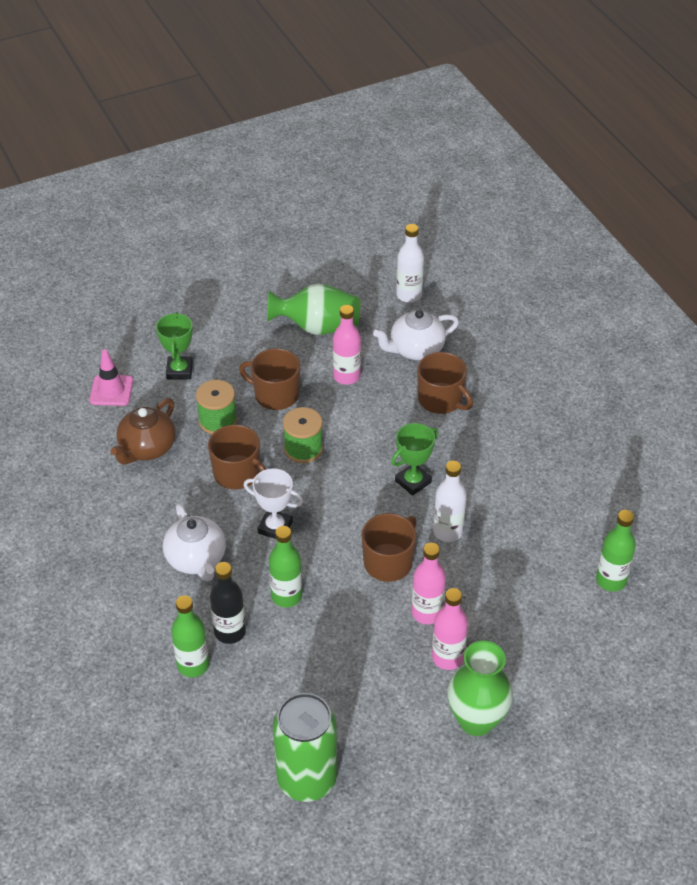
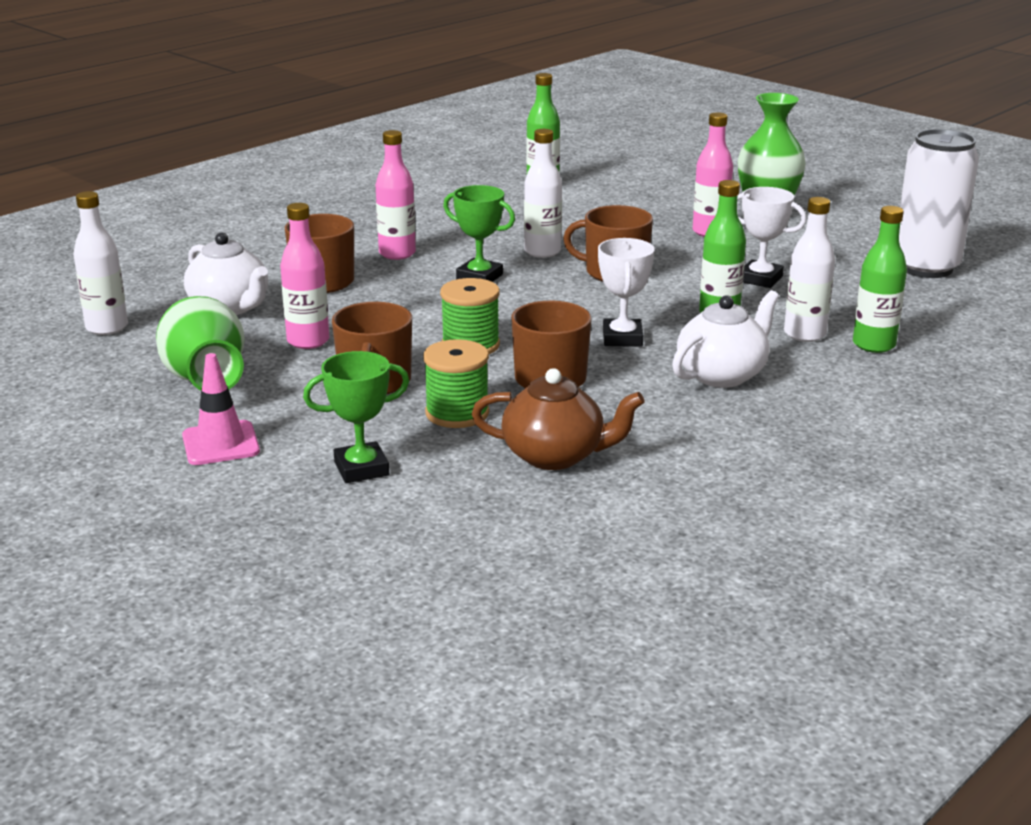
camera: 110 degrees left, 20 degrees down
pink traffic cone [89,349,133,406] -> pink traffic cone moved to [182,353,260,465]
black bottle [210,562,246,644] -> white bottle [784,197,835,342]
green can [273,693,337,802] -> white can [899,129,979,278]
pink bottle [412,543,446,624] -> pink bottle moved to [376,130,416,260]
none -> white trophy [737,187,806,288]

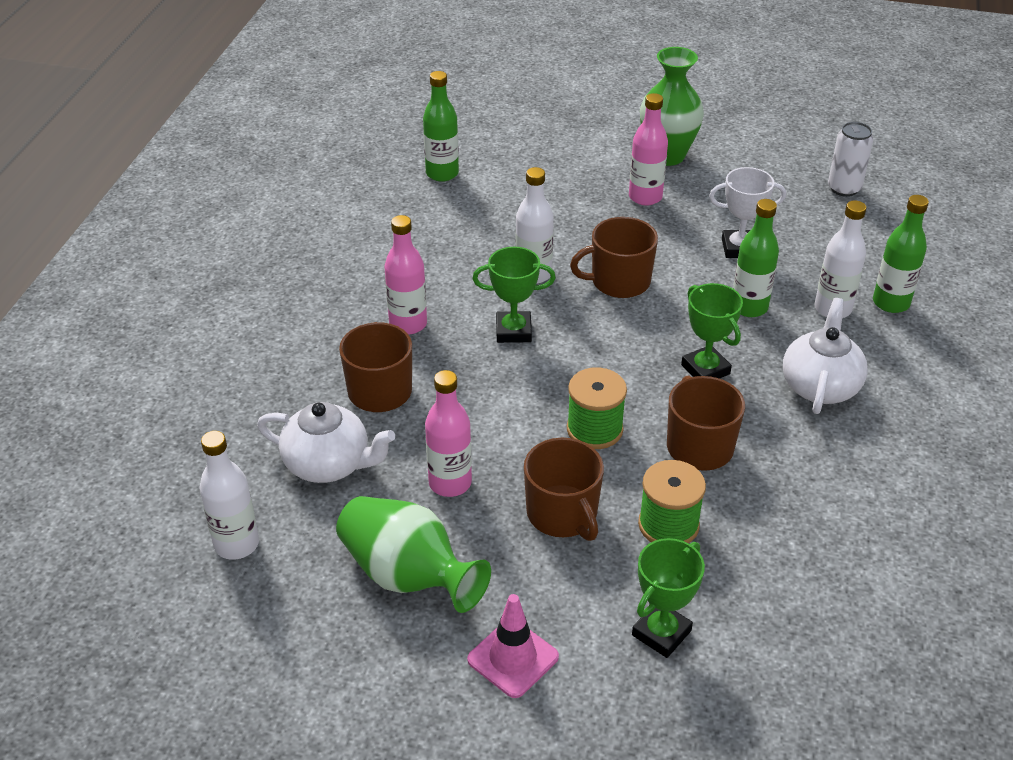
camera: 30 degrees left, 15 degrees up
brown teapot [472,368,645,470] -> none
white trophy [598,238,655,347] -> green trophy [681,283,743,379]
white can [899,129,979,278] -> white can [828,122,873,197], size x0.58

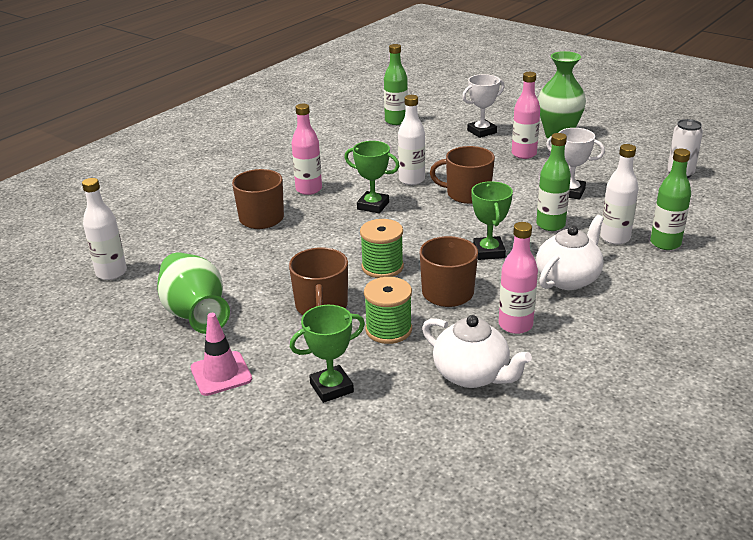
camera: 25 degrees right, 10 degrees down
white teapot [257,402,395,483] -> white teapot moved to [422,315,532,388]
pink bottle [425,370,472,497] -> pink bottle moved to [499,222,538,334]
none -> white trophy [462,74,505,138]

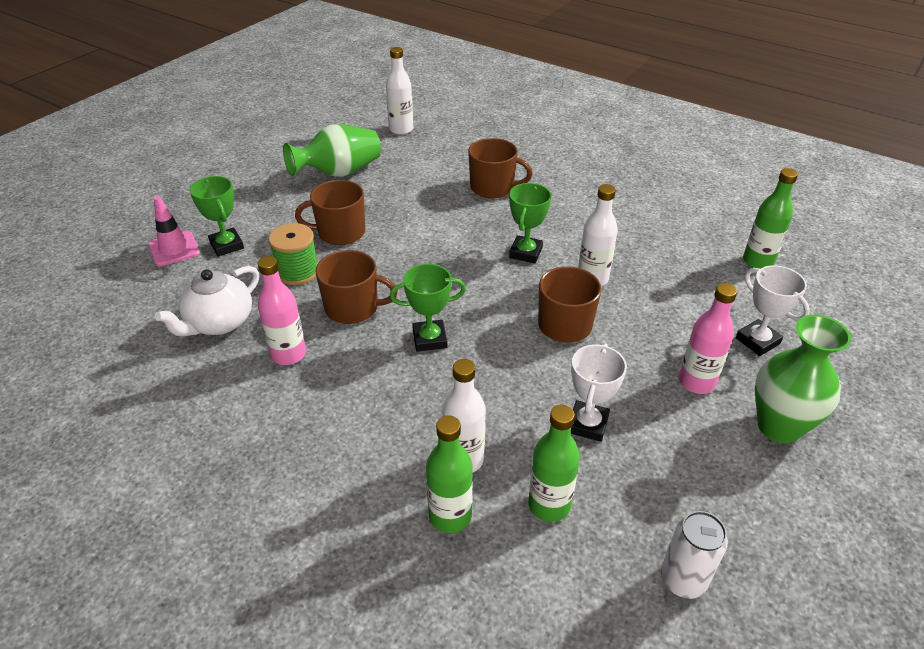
camera: 85 degrees right, 10 degrees up
pink traffic cone [191,313,252,396] -> pink traffic cone moved to [148,196,200,266]
pink bottle [291,104,322,195] -> none
green spool [360,219,404,278] -> none
green bottle [536,133,571,231] -> green bottle moved to [528,405,580,522]
white teapot [536,215,604,290] -> none

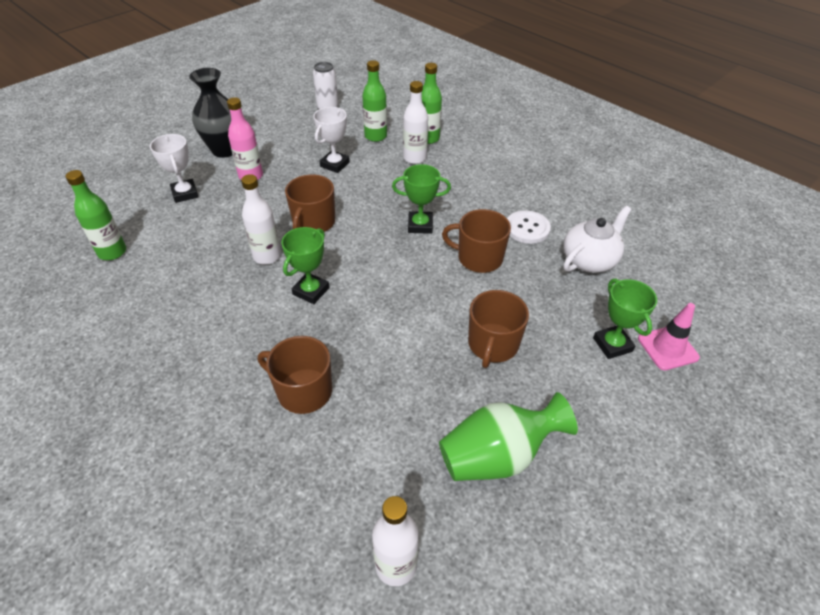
camera: 170 degrees left, 5 degrees up
pink bottle [258,256,306,365] -> white button [507,210,551,244]
green spool [269,223,318,285] -> none
brown mug [295,180,365,245] -> brown mug turned 105 degrees clockwise [468,290,529,368]
green vase [755,315,851,443] -> black vase [189,68,232,158]

